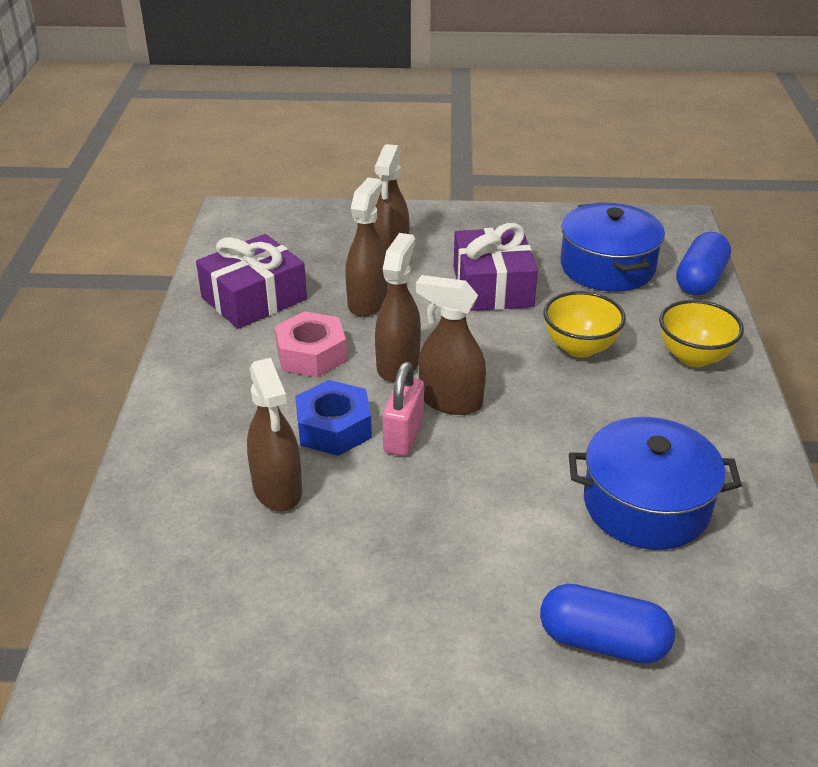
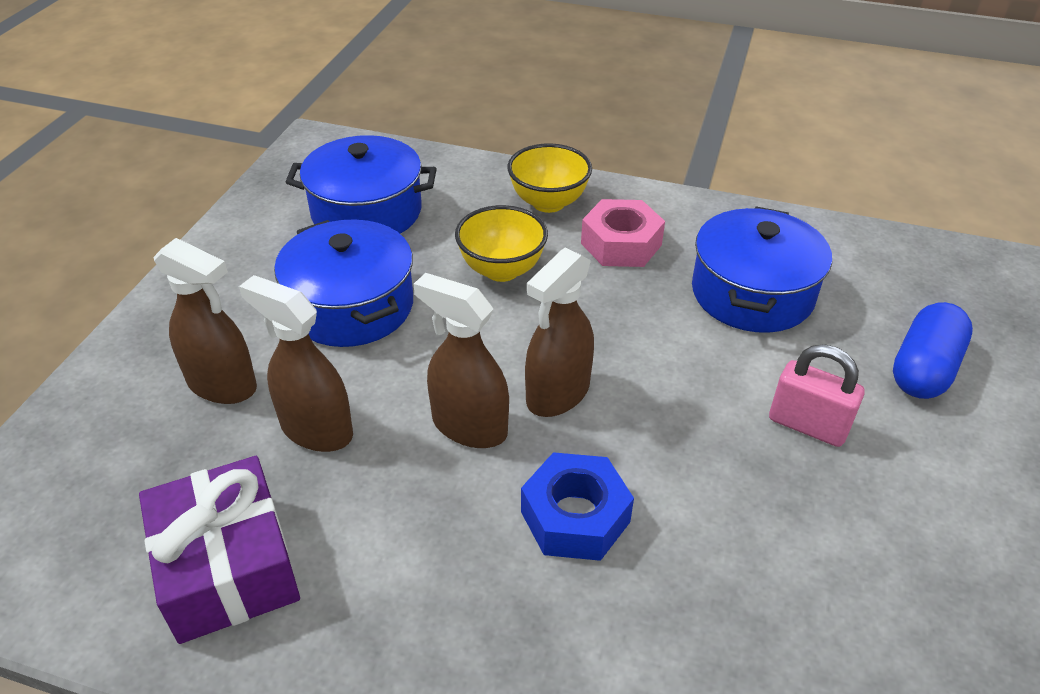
camera: 75 degrees left, 5 degrees up
brown spray bottle [247,358,302,512] -> none
pink nut [275,311,347,377] -> pink nut moved to [581,199,665,267]
pink padlock [382,362,424,456] -> pink padlock moved to [769,344,865,447]
purple gift [454,223,538,311] -> blue pot [274,219,413,347]
blue capsule [676,232,731,296] -> none

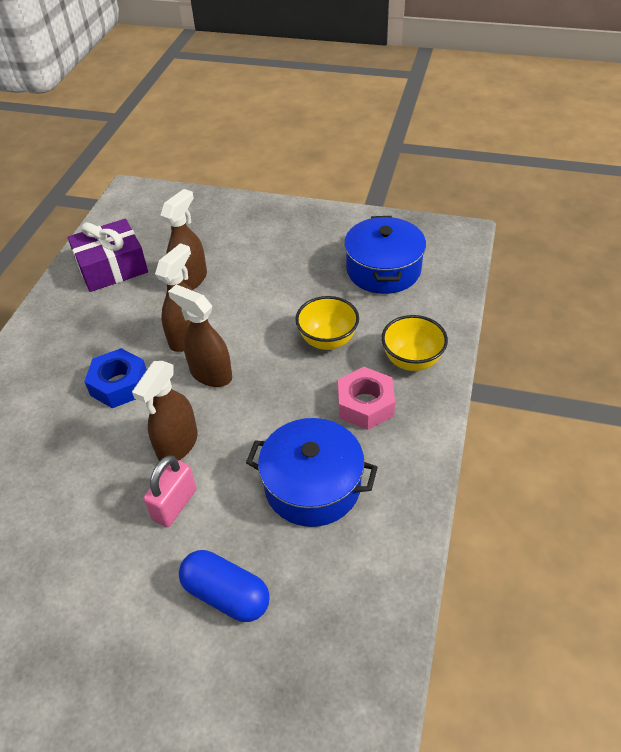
camera: 90 degrees right, 5 degrees up
brown spray bottle [154,238,257,404] -> brown spray bottle moved to [132,361,198,461]
blue pot [274,219,413,347] -> none

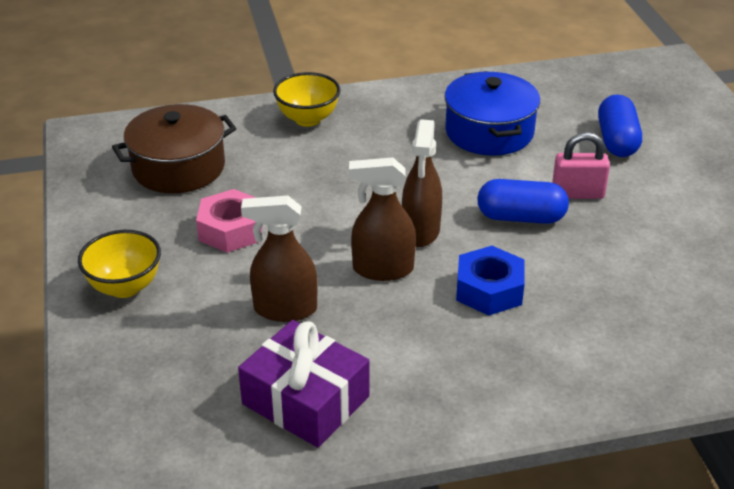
camera: 120 degrees left, 10 degrees down
brown spray bottle [132,361,198,461] -> blue capsule [477,179,569,224]
yellow bowl [295,296,359,350] -> yellow bowl moved to [78,230,161,298]
pink nut [338,367,395,430] -> pink nut moved to [196,189,263,253]
blue pot [344,216,426,294] -> brown pot [112,104,236,193]

